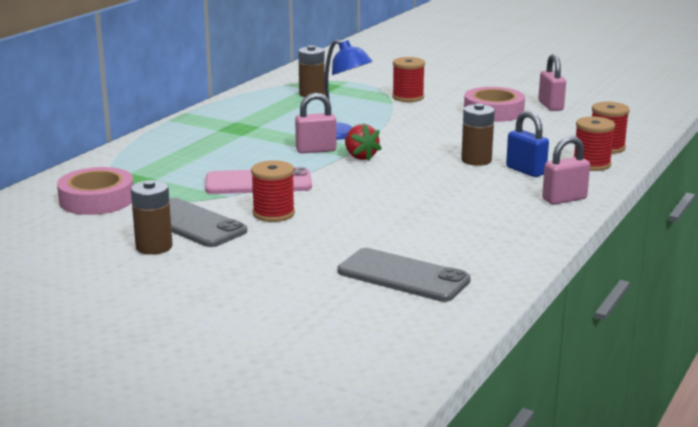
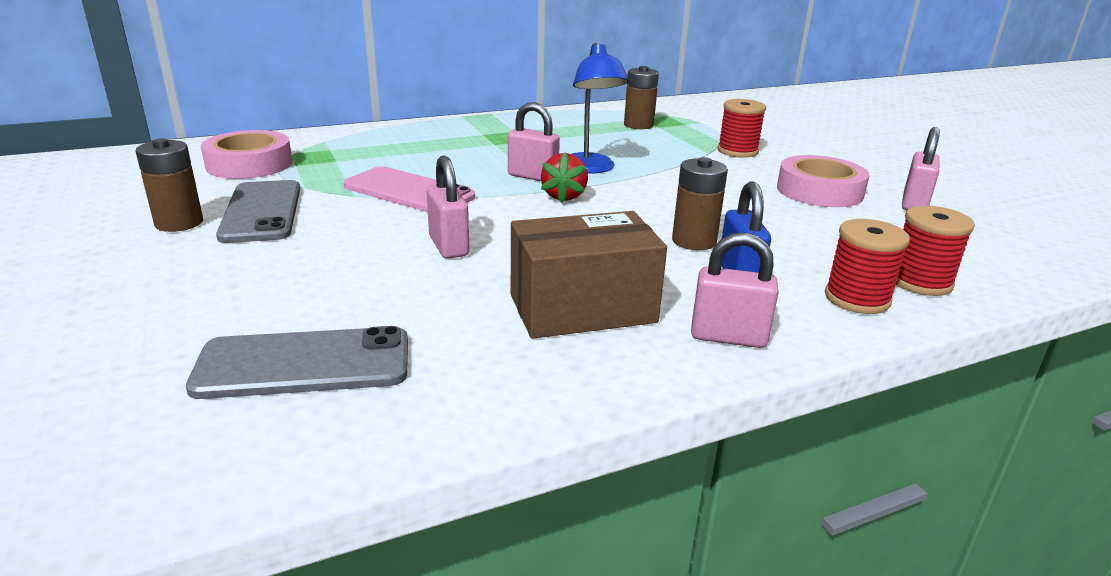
camera: 35 degrees right, 5 degrees up
red spool [251,160,295,222] -> none
grey phone [338,248,471,302] -> grey phone turned 75 degrees counterclockwise [186,326,408,399]
none -> pink padlock [427,156,469,259]
none -> brown box [511,211,667,339]

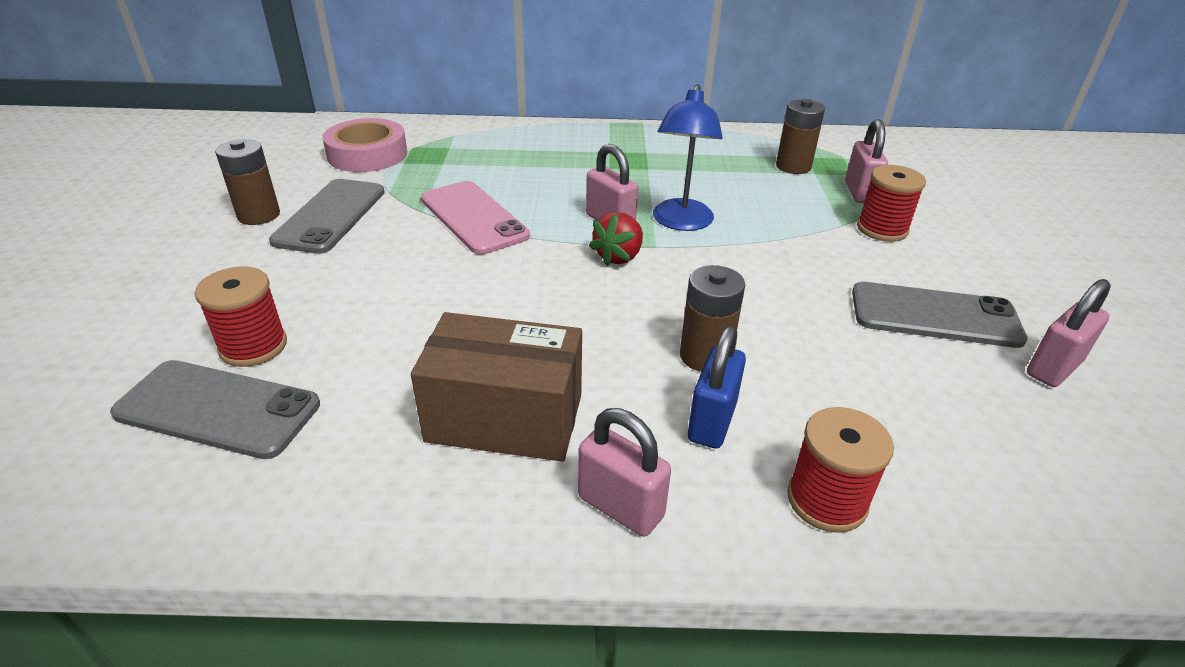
camera: 25 degrees right, 10 degrees up
pink padlock [427,156,469,259] -> pink padlock moved to [845,119,888,203]
pink tape [777,155,870,207] -> grey phone [852,282,1027,348]
red spool [896,205,975,296] -> red spool moved to [195,266,287,367]

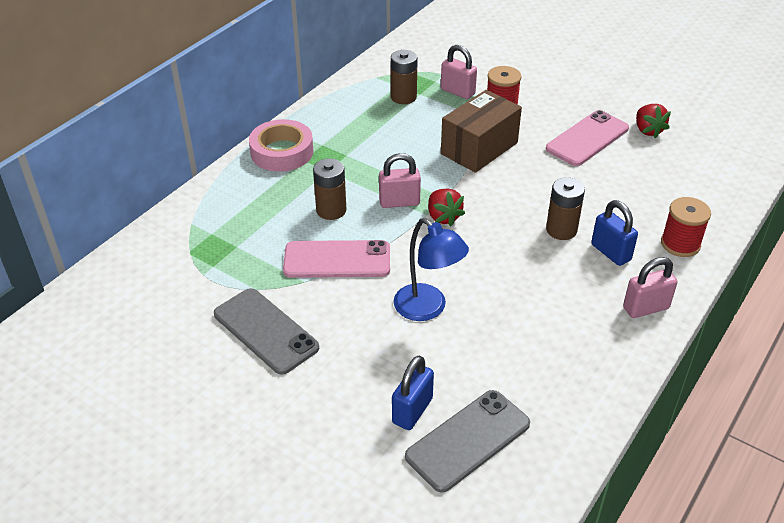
camera: 55 degrees left, 5 degrees up
red spool [195,266,287,367] -> blue padlock [392,355,434,430]
brown battery [215,139,280,225] -> brown battery moved to [313,158,346,220]
pink tape [322,118,407,172] -> pink tape moved to [249,119,314,172]
brown box [411,312,582,462] -> brown box moved to [441,90,522,173]
blue lamp [653,84,723,231] -> blue lamp moved to [394,218,469,321]
grey phone [852,282,1027,348] -> pink phone [546,110,629,166]
pink padlock [1027,279,1111,387] -> red strawberry [636,104,671,138]

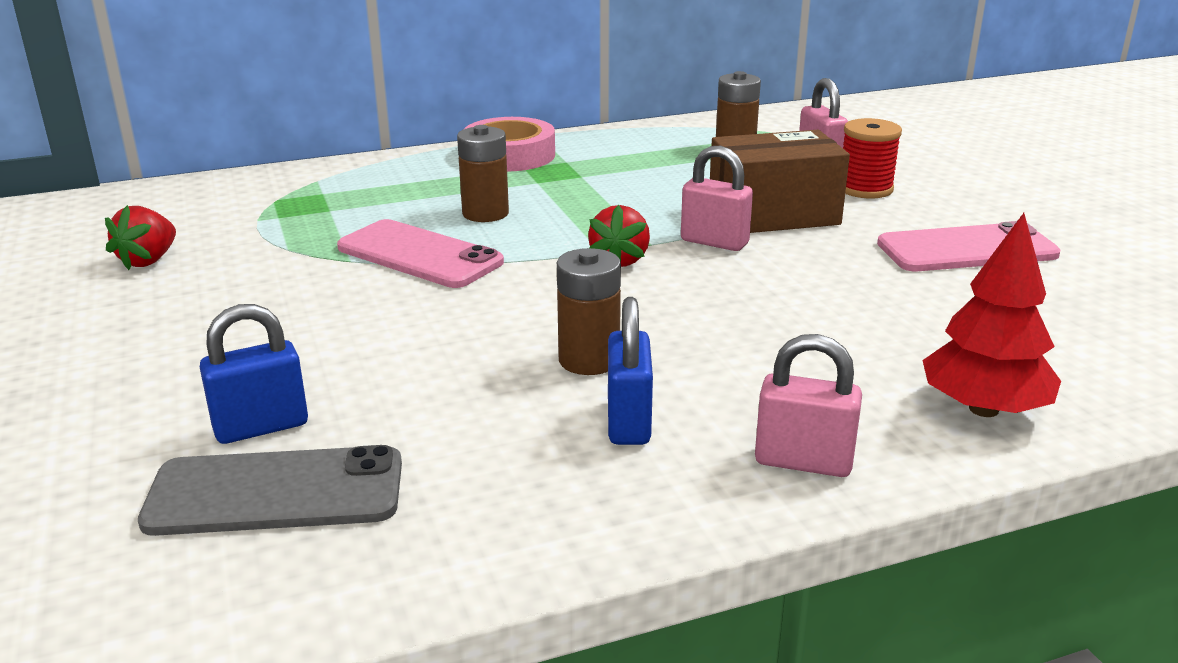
camera: 35 degrees right, 15 degrees down
grey phone [214,288,319,375] -> none
pink padlock [379,153,421,208] -> pink padlock moved to [681,146,753,251]
blue lamp [394,218,469,321] -> none
brown battery [546,177,585,240] -> brown battery moved to [557,248,621,375]
blue padlock [591,200,638,266] -> blue padlock moved to [608,297,653,445]
red strawberry [636,104,671,138] -> red strawberry moved to [105,205,176,270]
red spool [661,197,711,257] -> red tree [922,213,1061,417]

